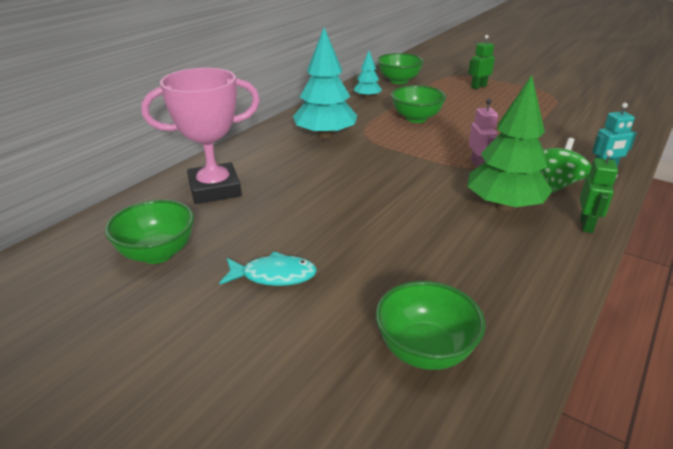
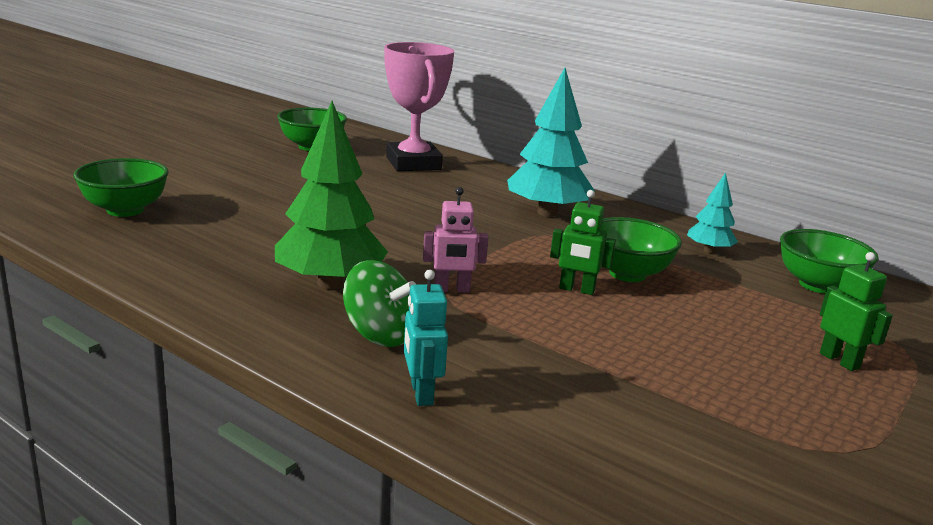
camera: 90 degrees right, 10 degrees down
turquoise fish [219,252,317,286] -> none
green robot [580,150,618,233] -> green robot moved to [550,190,616,295]

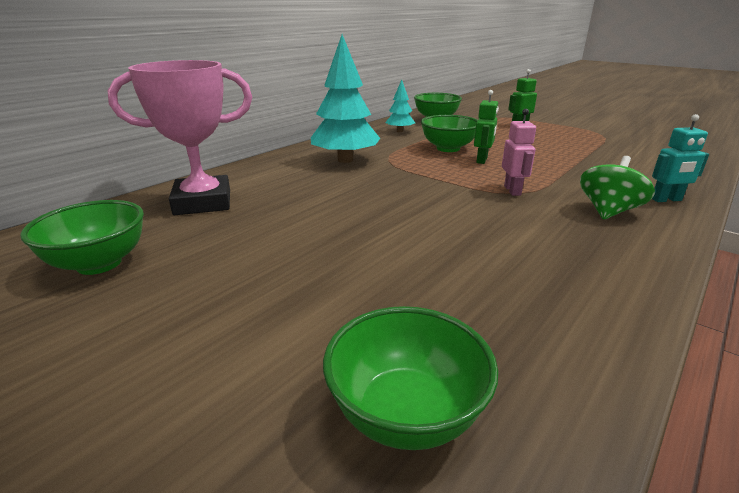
camera: 85 degrees left, 5 degrees up
green tree [275,101,388,289] -> none

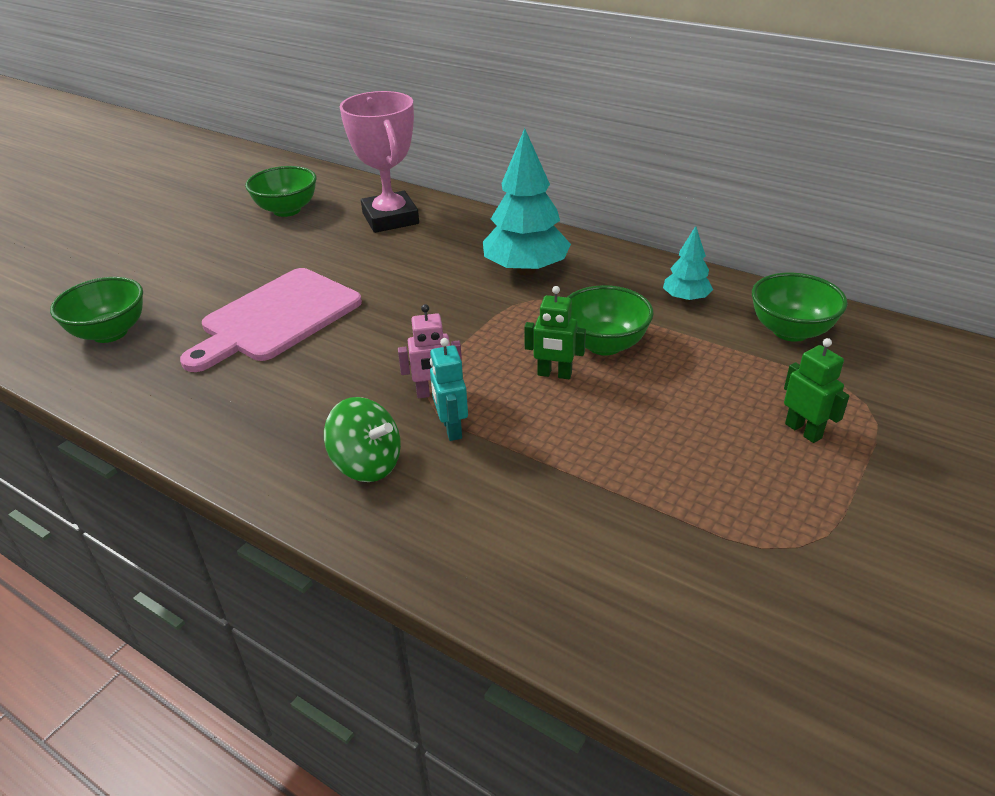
camera: 85 degrees right, 10 degrees up
turquoise robot [652,114,709,202] -> turquoise robot moved to [430,338,468,441]
none -> pink cutting board [180,268,362,372]

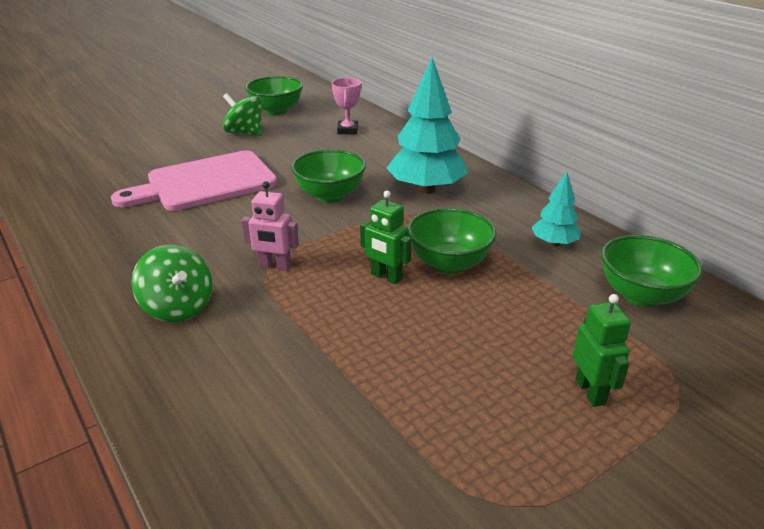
camera: 20 degrees right, 5 degrees down
green bowl [50,277,143,343] -> green bowl moved to [291,149,366,203]
pink trophy [340,91,419,233] -> pink trophy [332,78,361,134], size x0.50
turquoise robot [430,338,468,441] -> none
none -> green spinning top [222,93,262,136]

